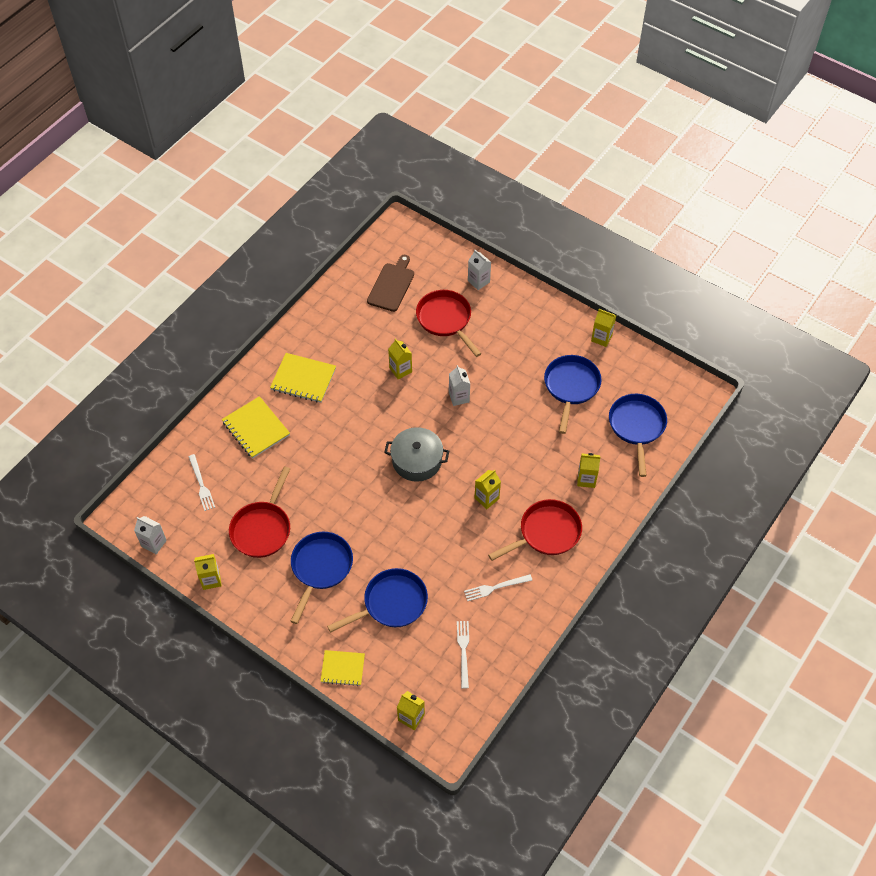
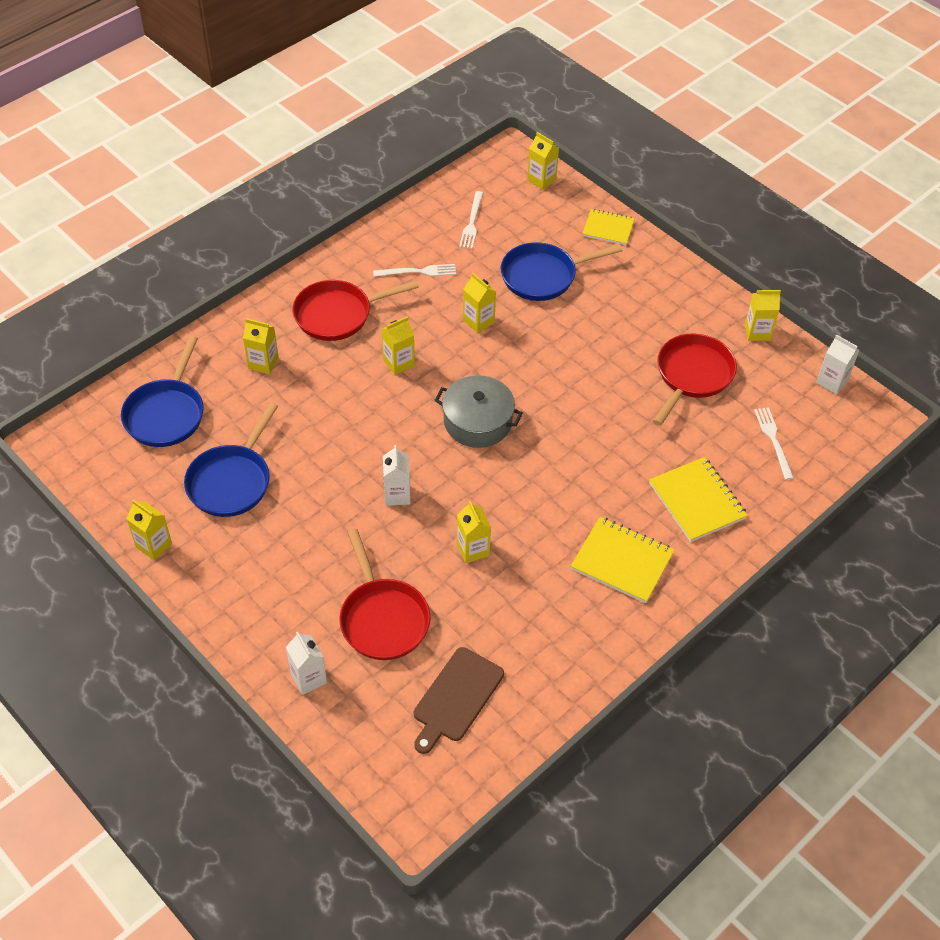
camera: 170 degrees left, 5 degrees down
blue pan [290,532,353,624] -> none
none -> yellow carton [463,273,496,333]

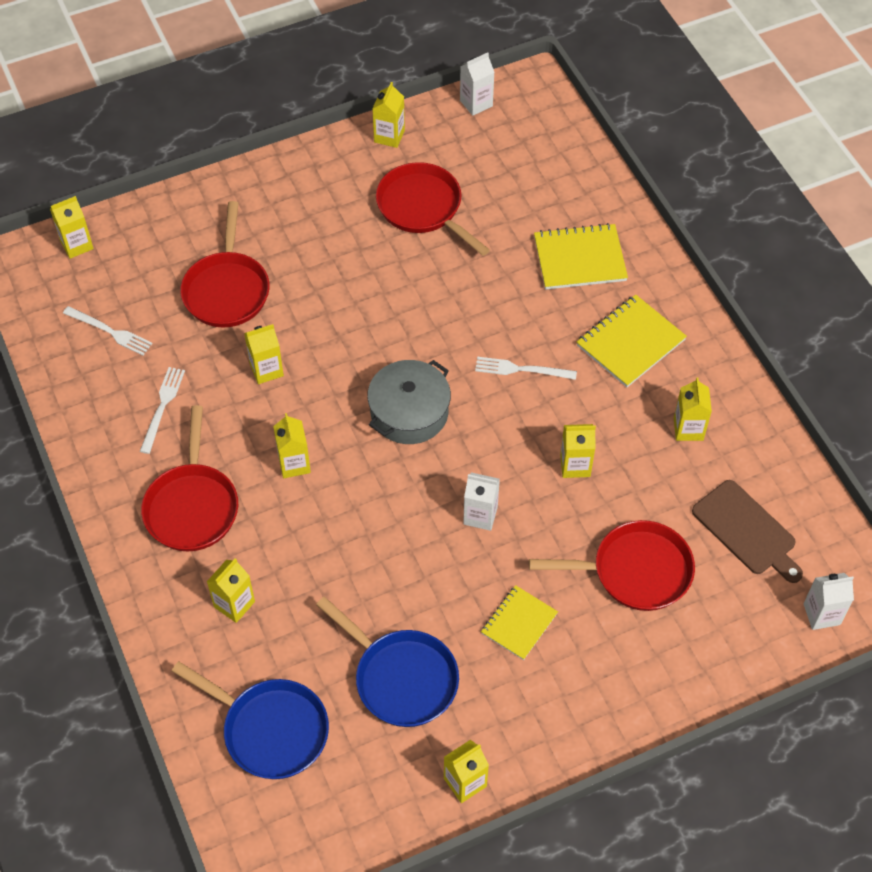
camera: 70 degrees left, 5 degrees up
white carton [286,632,327,695] -> white carton moved to [804,573,854,630]
blue pan [501,242,622,301] -> red pan [180,201,270,327]
yellow notebook [582,209,635,245] -> yellow notebook moved to [481,585,558,660]
white fork [754,407,794,480] -> white fork moved to [475,357,577,380]
none -> yellow carton [674,377,712,441]

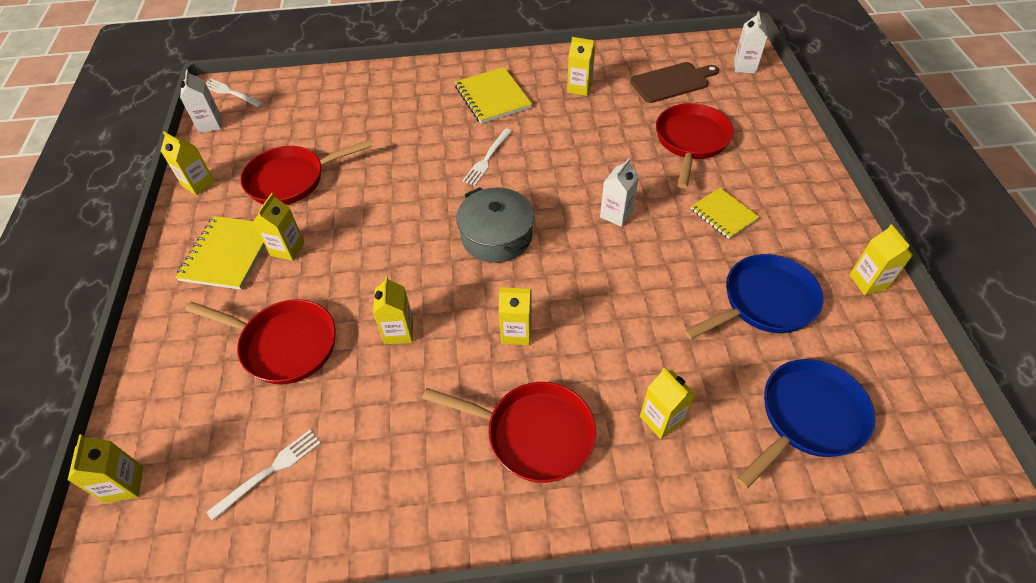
camera: 70 degrees left, 5 degrees down
white fork [140,367,185,454] -> white fork moved to [205,79,263,107]
yellow notebook [534,223,628,289] -> yellow notebook moved to [175,216,265,290]
yellow carton [560,424,596,478] -> yellow carton moved to [253,193,305,261]

